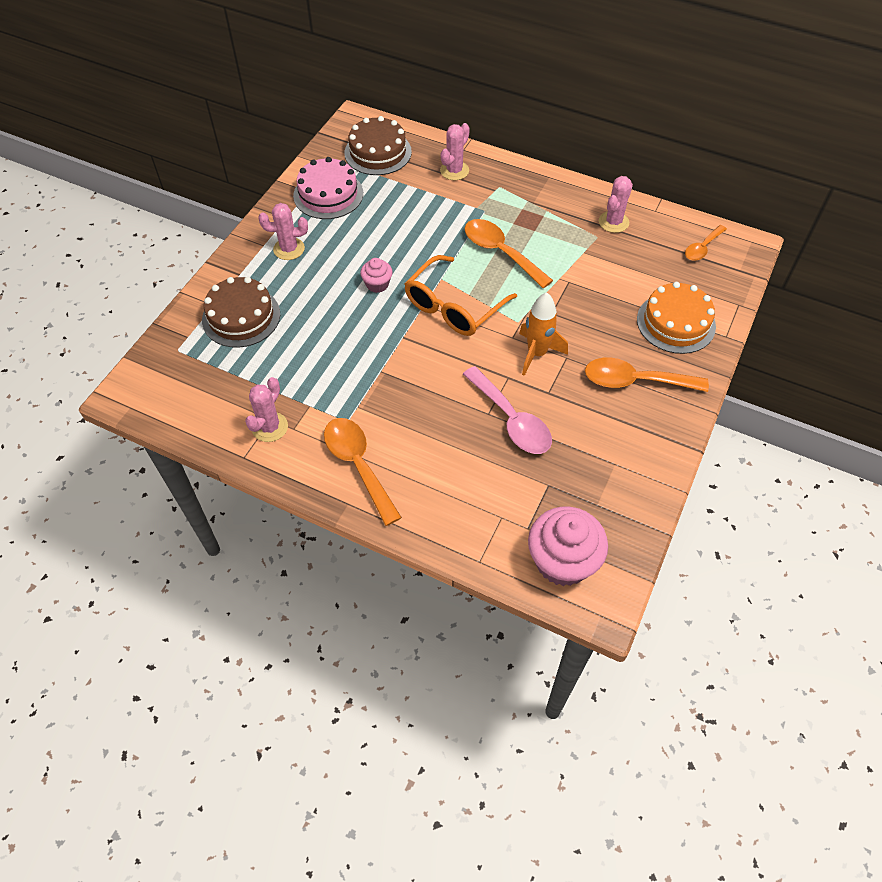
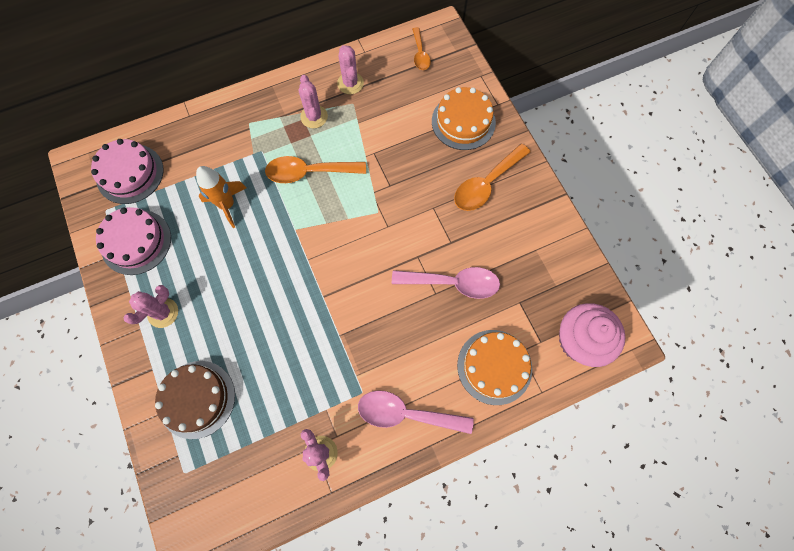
camera: 50 degrees left, 15 degrees up
orange spoon [324,418,402,526] -> pink spoon [358,391,474,434]
brown cake [345,116,412,175] -> pink cake [91,139,164,204]
pink cupcake [360,258,392,293] -> none
orange glasses [405,255,517,336] -> none
pink cactus [440,123,470,180] -> pink cactus moved to [299,75,328,128]
orange rocket [519,292,568,376] -> orange rocket moved to [196,166,246,228]
none -> orange cake [457,330,532,405]

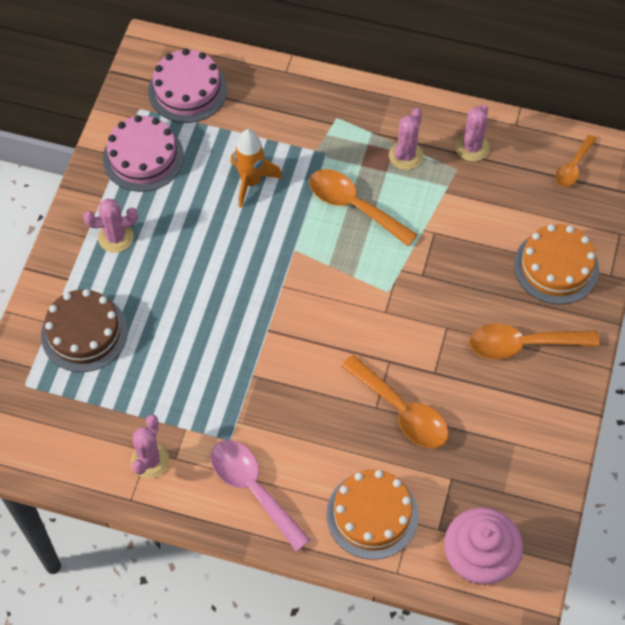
camera: 40 degrees right, 10 degrees down
pink spoon [392,267,500,299] -> orange spoon [341,355,449,448]

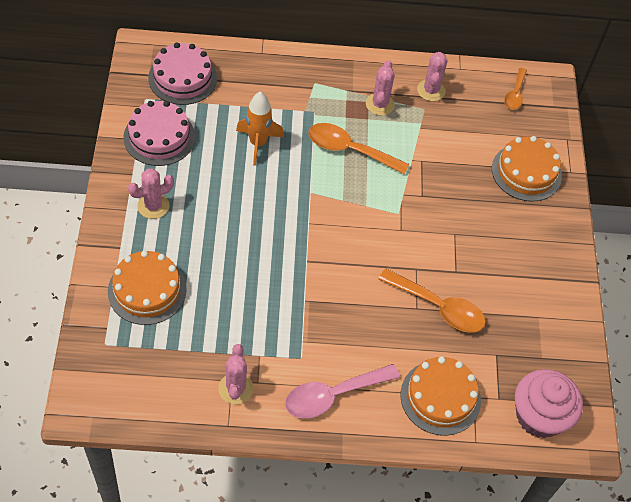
camera: 20 degrees left, 5 degrees down
brown cake [41,289,128,372] -> orange cake [108,250,187,325]
pink spoon [211,440,310,552] -> pink spoon turned 60 degrees counterclockwise [285,364,400,419]
orange spoon [469,324,599,359] -> none

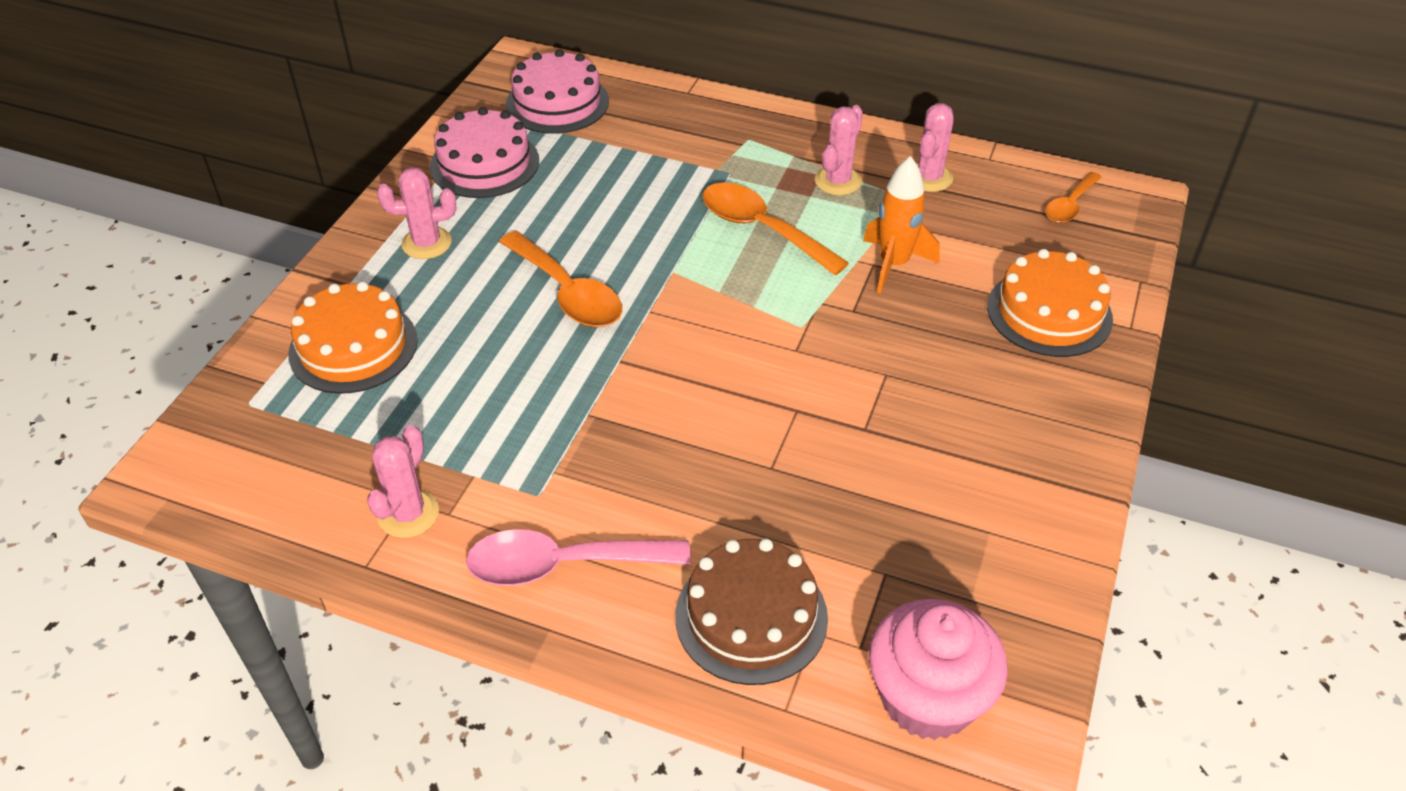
camera: 25 degrees right, 10 degrees down
orange rocket [236,92,284,166] -> orange rocket moved to [863,156,940,294]
orange spoon [378,269,486,333] -> orange spoon moved to [499,231,622,327]
orange cake [401,356,481,436] -> brown cake [675,538,828,685]

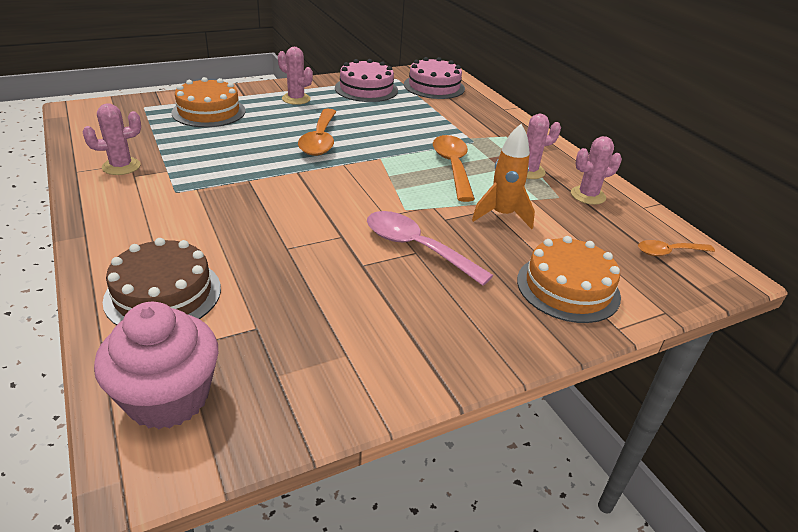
camera: 40 degrees right, 10 degrees down
pink spoon [466,529,691,586] -> pink spoon moved to [367,211,494,286]

